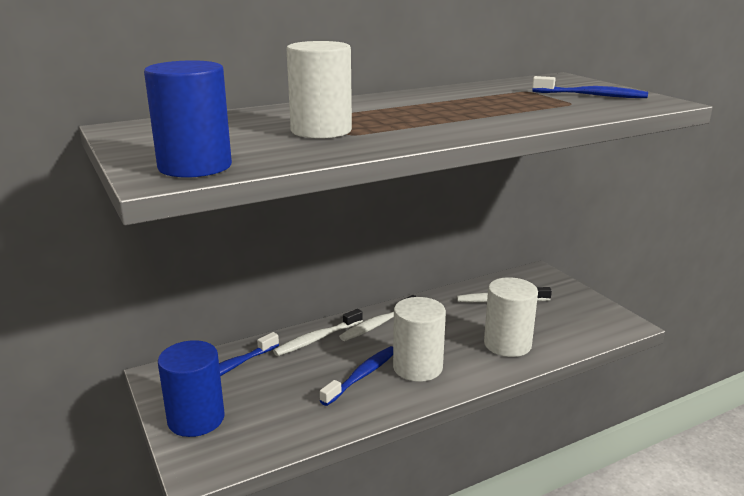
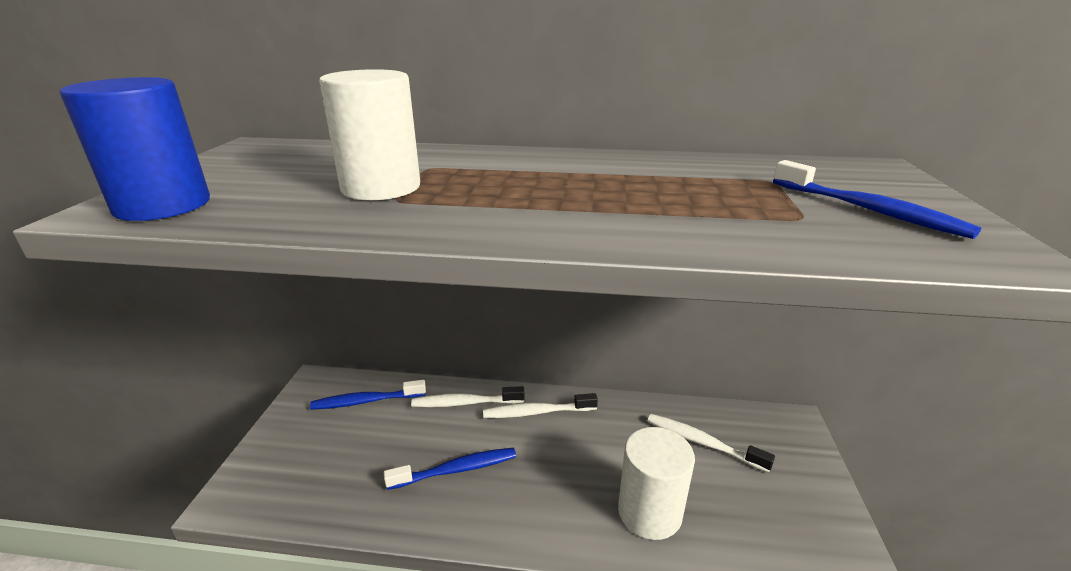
camera: 35 degrees right, 5 degrees up
blue cylinder [158,340,225,437] -> none
white cylinder [393,297,446,382] -> none

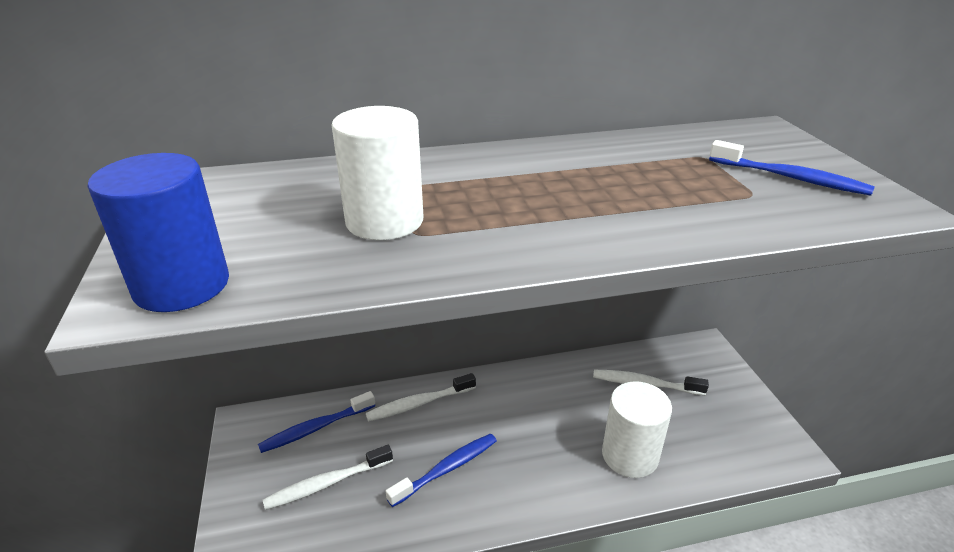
camera: 20 degrees left, 5 degrees up
white toothbrush [483,393,598,418] -> white toothbrush moved to [263,445,393,510]

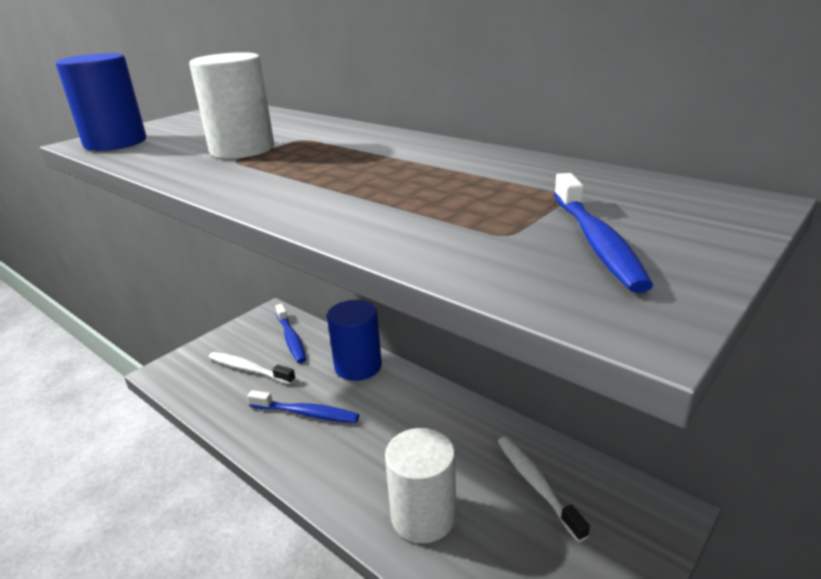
camera: 55 degrees right, 5 degrees down
blue toothbrush [258,391,375,453] -> blue toothbrush turned 135 degrees counterclockwise [275,304,306,363]
white toothbrush [366,373,476,422] -> blue cylinder [327,300,382,381]

